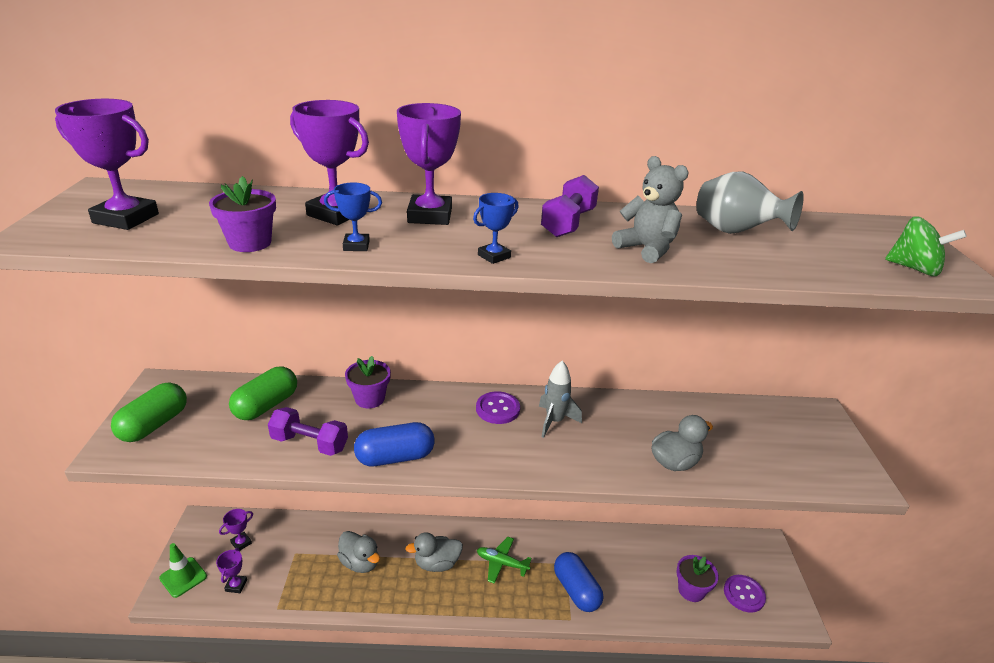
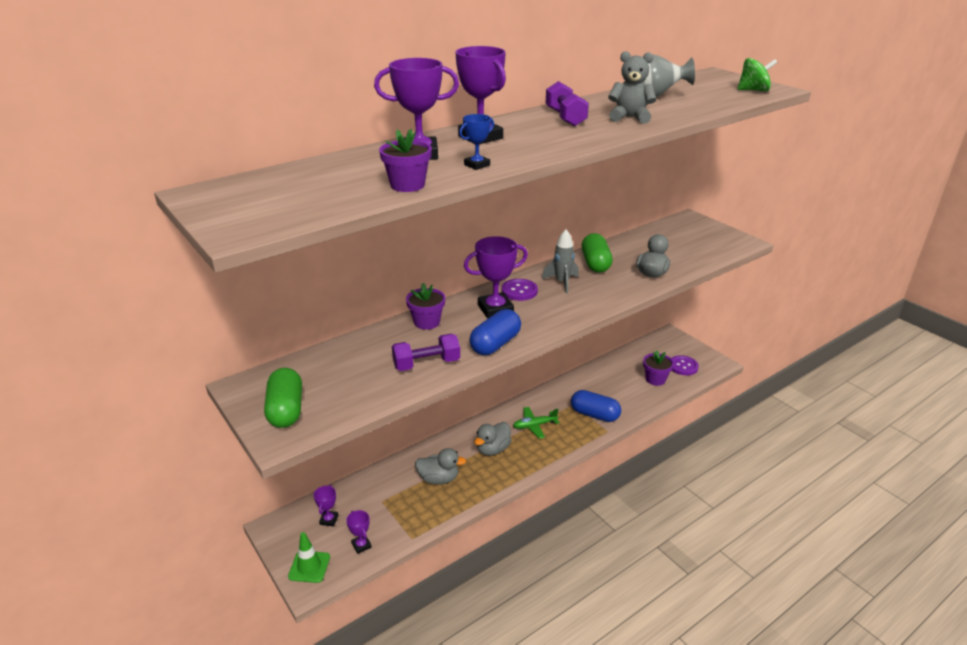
camera: 35 degrees left, 0 degrees up
purple trophy [55,99,159,230] -> purple trophy moved to [464,236,528,319]
green capsule [229,367,297,420] -> green capsule moved to [582,233,613,273]
blue trophy [473,193,518,264] -> none

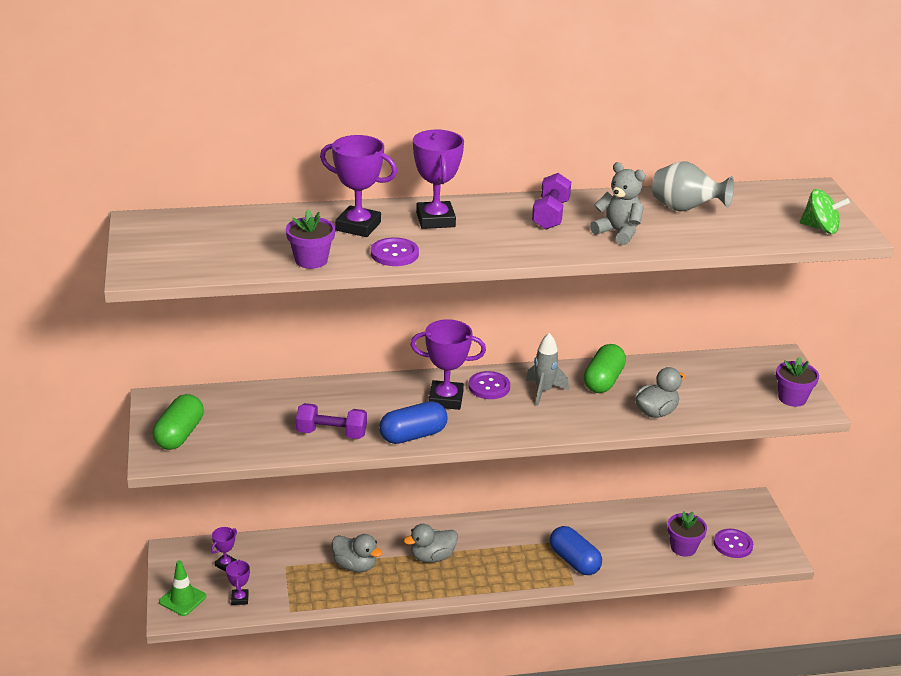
camera: 25 degrees right, 0 degrees up
purple flower pot [406,283,445,330] -> purple flower pot moved to [776,356,819,407]
blue trophy [459,114,494,170] -> purple button [371,238,419,266]
green plane [513,407,559,439] -> none

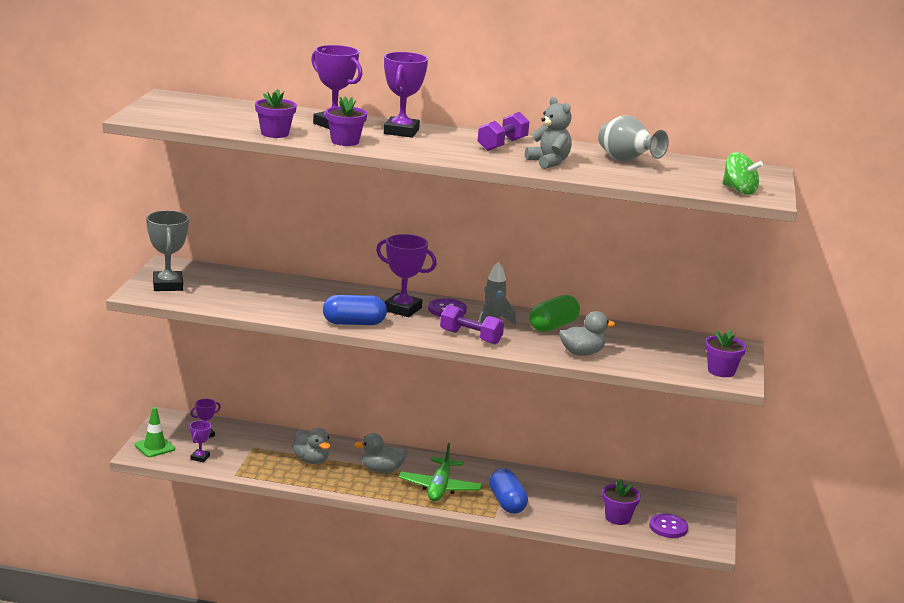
camera: 20 degrees right, 10 degrees down
green capsule [153,394,204,450] -> grey trophy [146,211,189,291]
purple dumbbell [296,403,367,439] -> purple dumbbell moved to [440,305,504,344]
purple button [371,238,419,266] -> purple flower pot [326,96,367,146]
none -> green plane [398,443,482,501]

